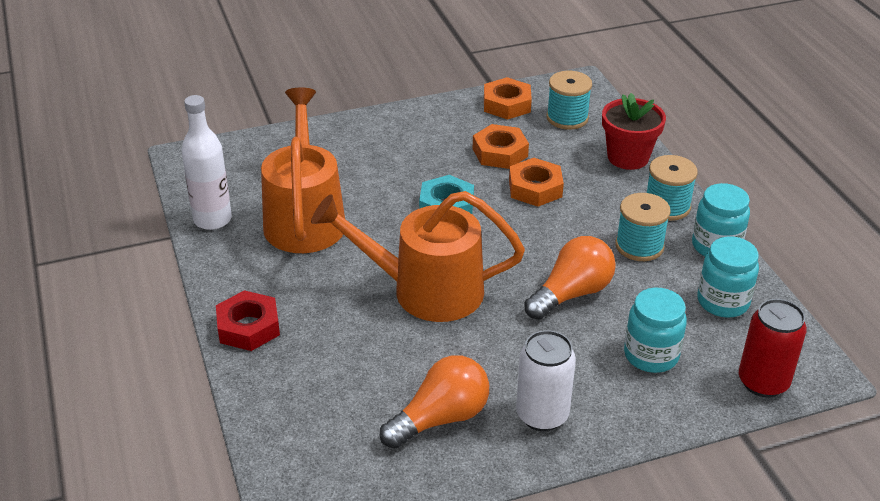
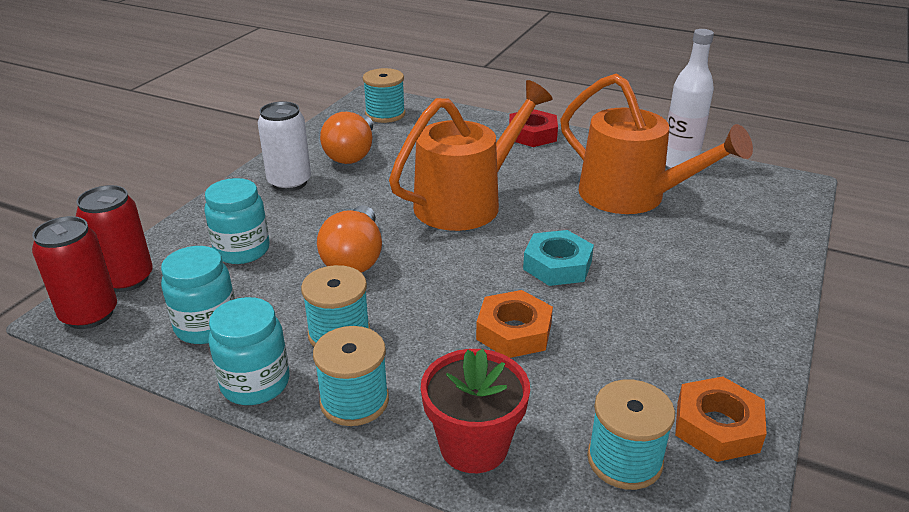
camera: 135 degrees right, 5 degrees down
orange nut [473,124,529,169] -> none
none -> red can [32,216,117,329]
none -> turquoise spool [363,68,405,123]

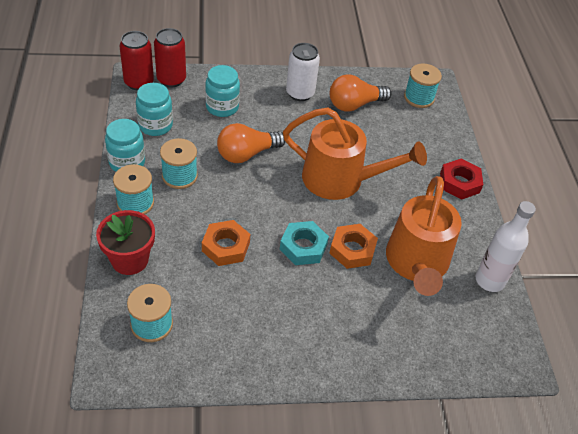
camera: 55 degrees right, 15 degrees up
orange nut [675,376,767,462] -> orange nut moved to [329,224,378,269]

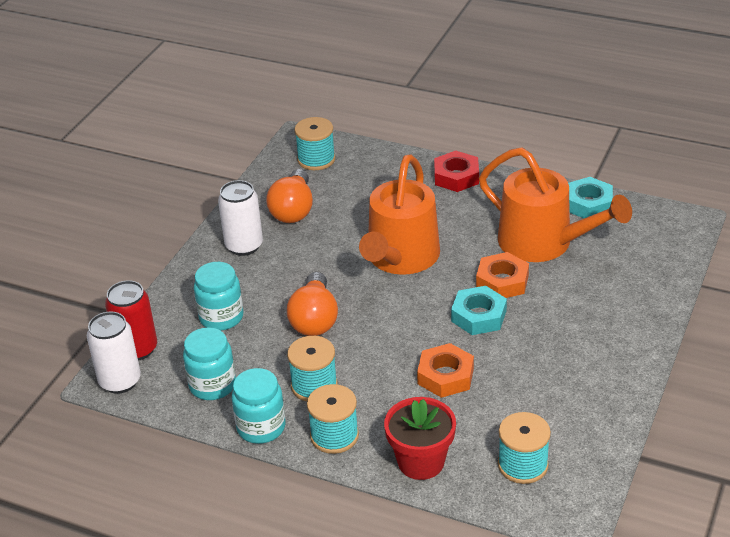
camera: 55 degrees left, 10 degrees down
red can [119,31,154,91] -> white can [87,311,141,394]
orange watering can [283,108,427,200] -> orange watering can turned 150 degrees clockwise [359,154,440,275]
white bottle [476,201,536,292] -> turquoise nut [568,177,613,218]

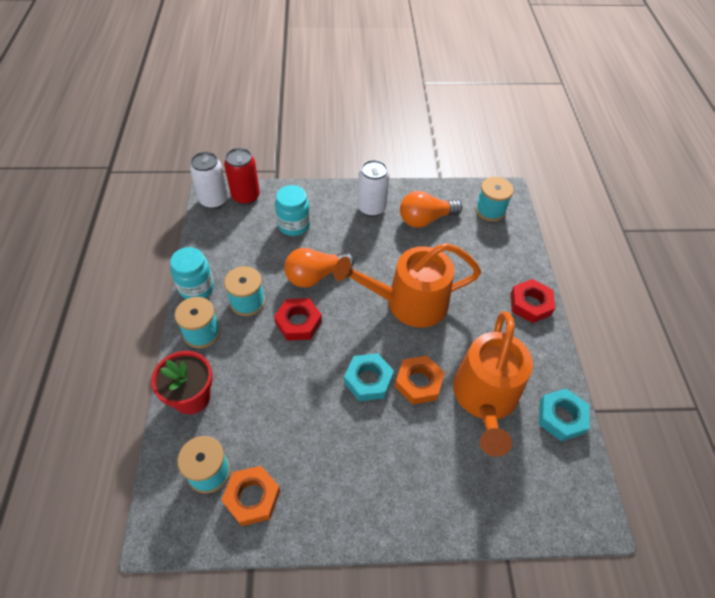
camera: 60 degrees right, 15 degrees up
turquoise jar [183,327,236,400] -> none
orange nut [417,343,474,398] -> orange nut moved to [221,466,280,526]
none -> red nut [274,298,322,341]

